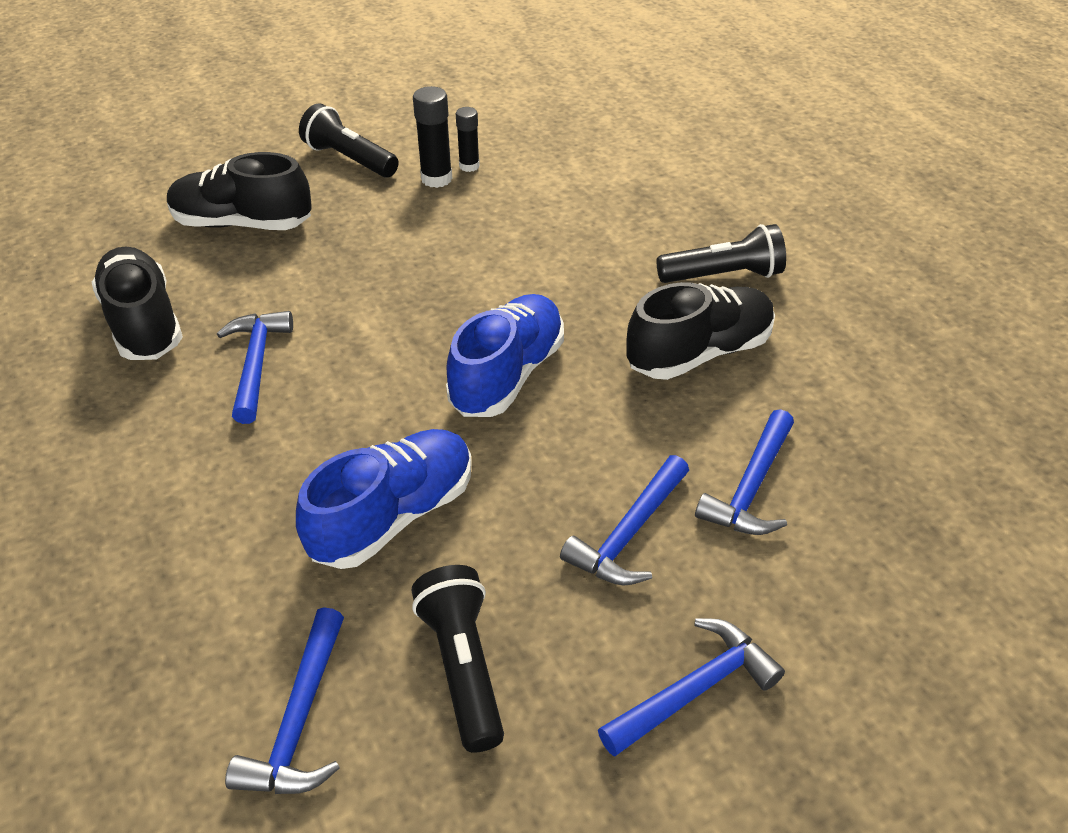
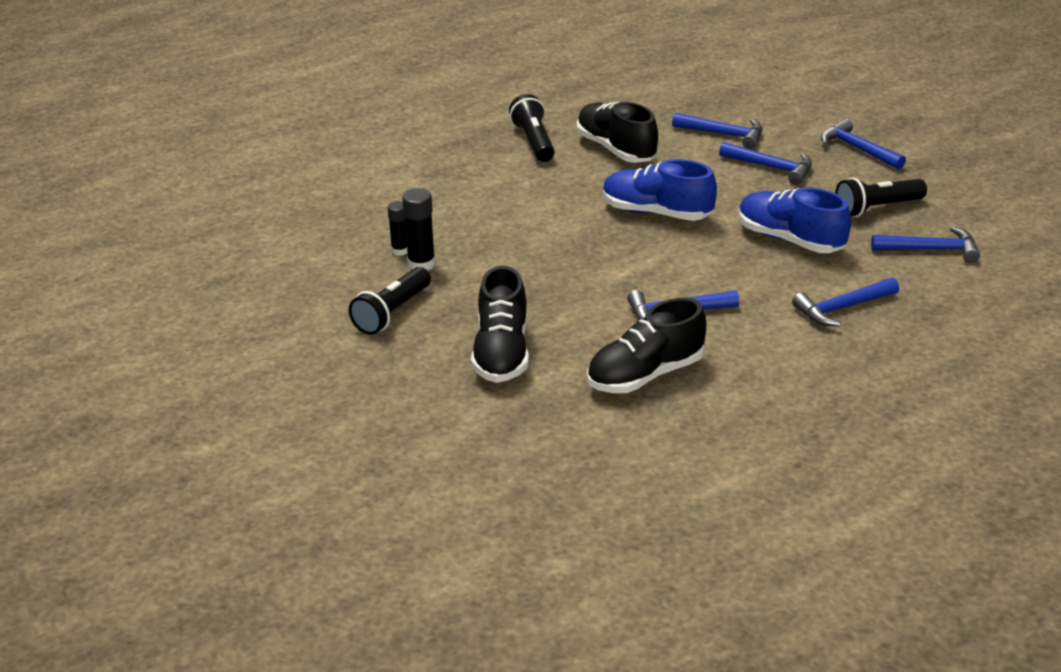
camera: 95 degrees left, 10 degrees down
none -> blue hammer [792,277,899,326]

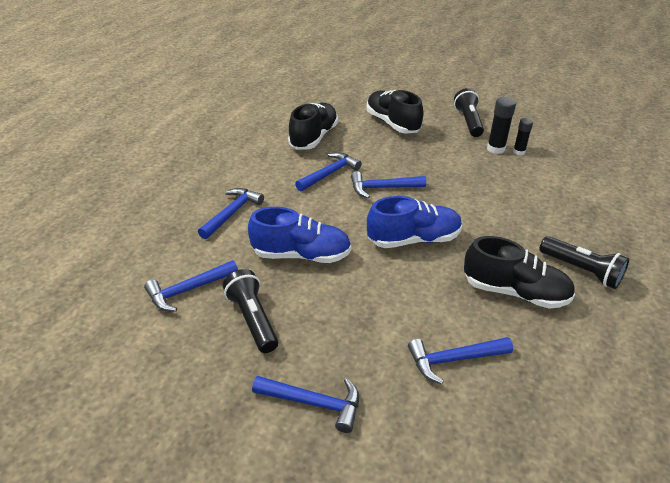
camera: 145 degrees right, 5 degrees up
blue hammer [719,142,812,185] -> blue hammer moved to [351,171,426,198]
black flashlight [835,178,927,217] -> black flashlight turned 60 degrees counterclockwise [223,269,278,353]

